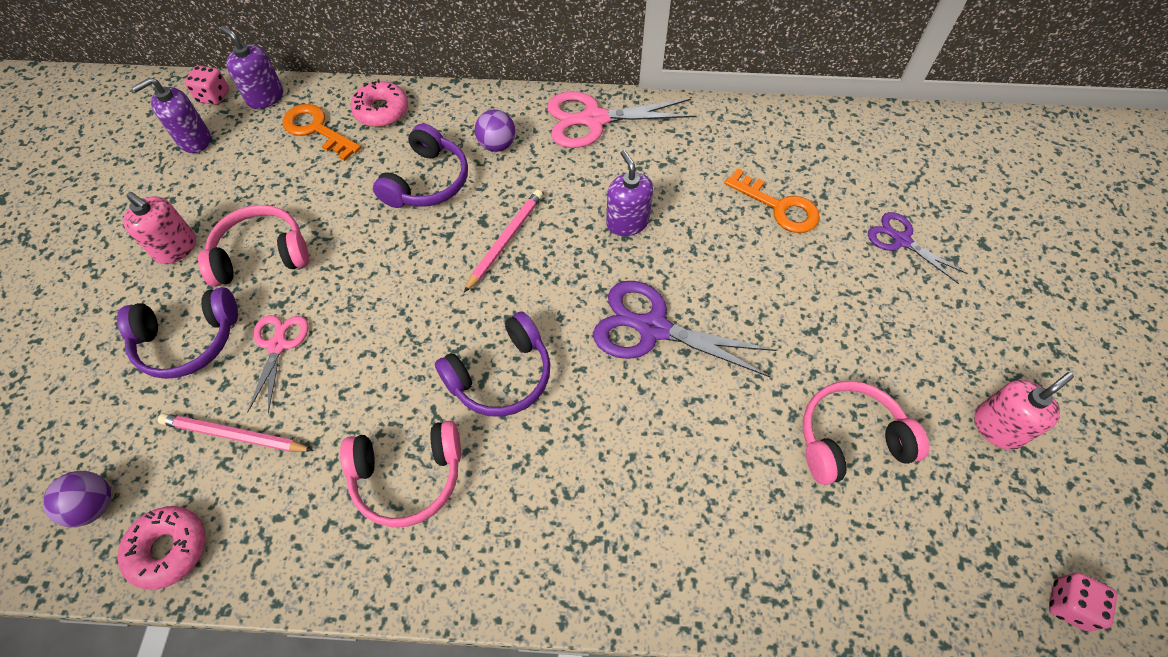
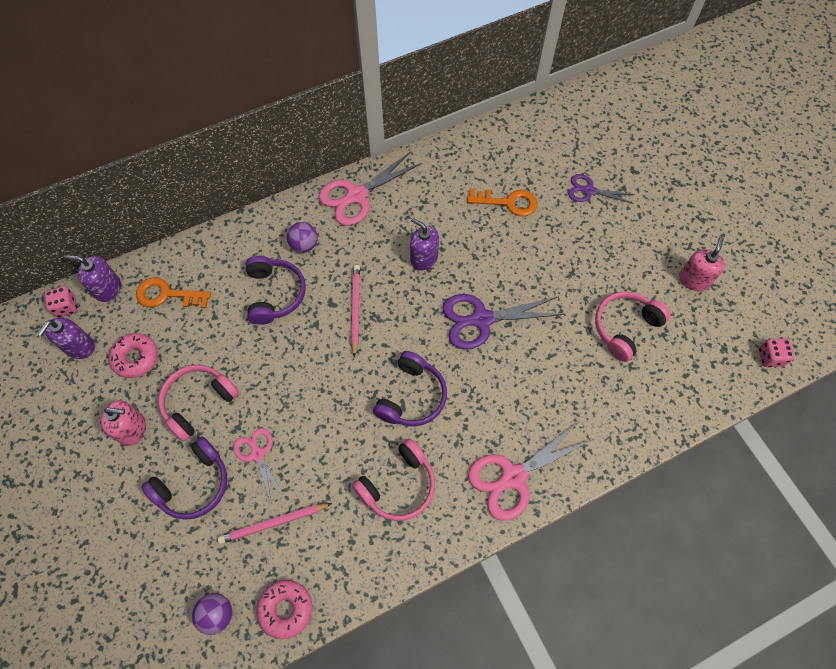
camera: 30 degrees left, 5 degrees up
pink donut [350,79,408,127] -> pink donut moved to [109,333,158,378]
none -> pink scissors [468,421,594,521]

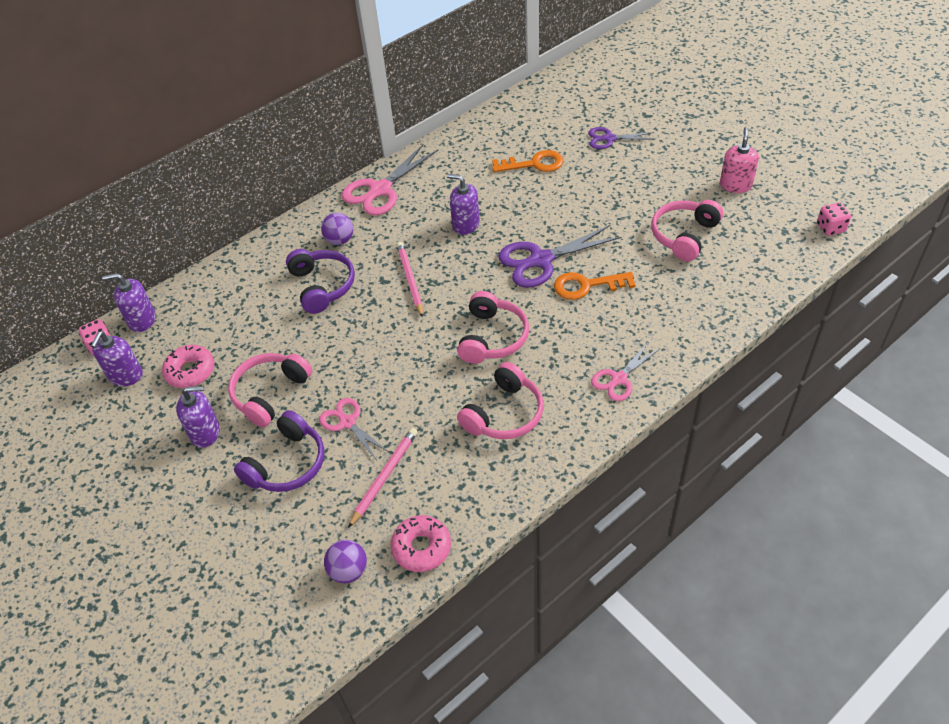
camera: 10 degrees left, 15 degrees down
pink soap dispenser [101,400,146,446] -> purple soap dispenser [176,386,220,448]
orange key [136,277,211,308] -> orange key moved to [554,272,636,300]
pink pencil [218,503,332,544] -> pink pencil turned 150 degrees clockwise [348,428,418,528]
purple headphones [373,351,447,426] -> pink headphones [457,291,529,364]
pink scissors [468,421,594,521] -> pink scissors [591,343,659,401], size x0.60

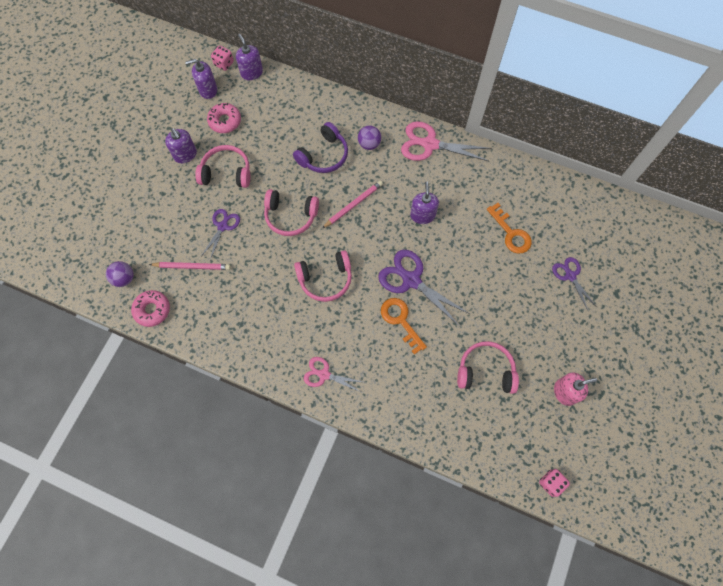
camera: 60 degrees right, 20 degrees up
purple headphones [234,410,324,492] -> none
pink scissors [319,398,389,459] -> purple scissors [201,209,240,260]
pink headphones [457,362,544,439] -> pink headphones moved to [264,189,319,236]

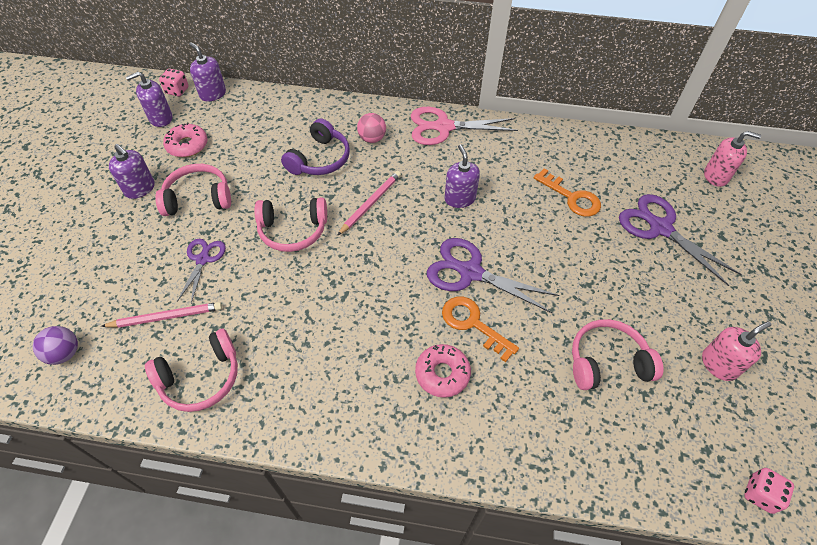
camera: 15 degrees left, 15 degrees down
pink donut [131,290,170,327] -> pink donut moved to [415,344,471,398]
pink headphones [294,250,352,302] -> pink headphones moved to [145,329,238,412]
pink scissors [304,357,362,392] -> none
purple ball [358,125,381,150] -> pink ball [357,113,386,143]
purple scissors [552,257,596,310] -> purple scissors [619,194,741,286], size x1.67
none -> pink soap dispenser [704,131,761,187]

